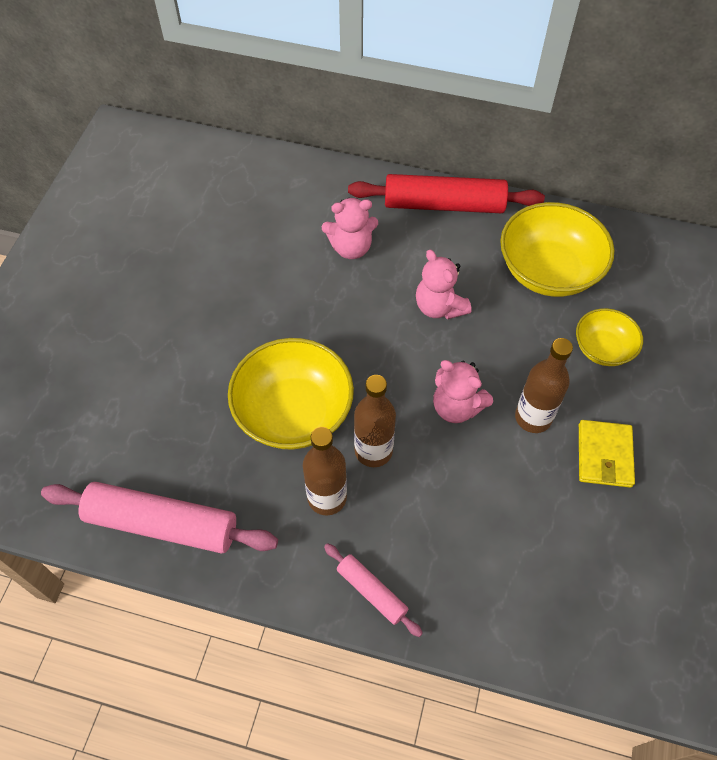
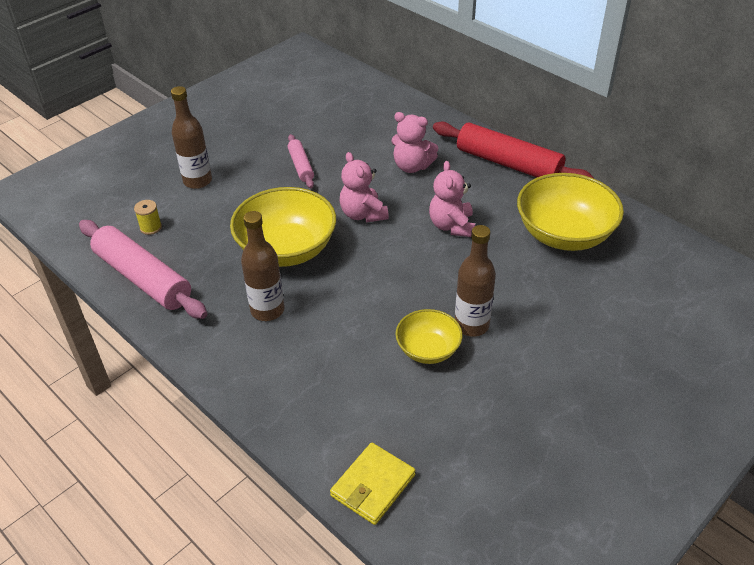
camera: 30 degrees right, 15 degrees down
pink rolling pin [324,543,423,637] -> pink rolling pin moved to [287,134,314,188]
brown bottle [354,375,396,467] -> brown bottle moved to [171,86,212,189]
pink teddy bear [433,360,493,423] -> pink teddy bear moved to [340,152,389,222]
yellow bowl [576,308,643,366] -> yellow bowl moved to [395,309,463,364]
yellow wallet [579,420,635,488] -> yellow wallet moved to [330,443,416,525]
none -> yellow spool [134,200,162,235]

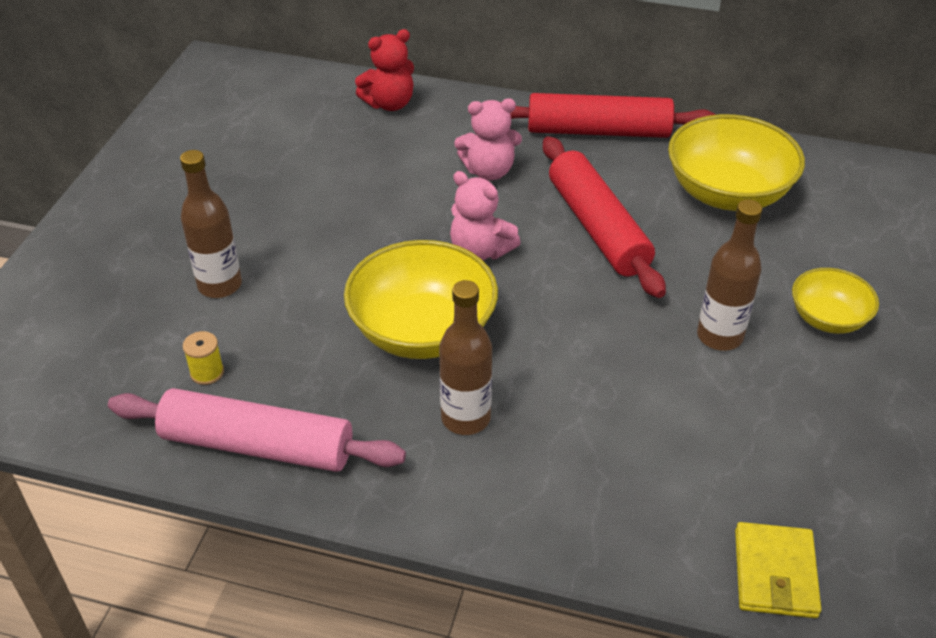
camera: 30 degrees left, 0 degrees up
pink rolling pin [287,134,314,188] -> none
yellow bowl [395,309,463,364] -> yellow bowl moved to [792,268,879,334]
pink teddy bear [429,161,475,237] -> red rolling pin [543,136,666,298]
none -> red teddy bear [355,29,414,111]

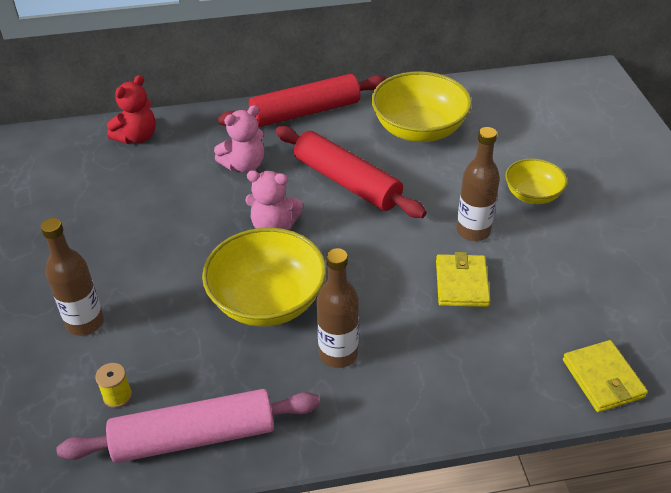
camera: 25 degrees left, 0 degrees up
none -> yellow wallet [436,252,490,307]

